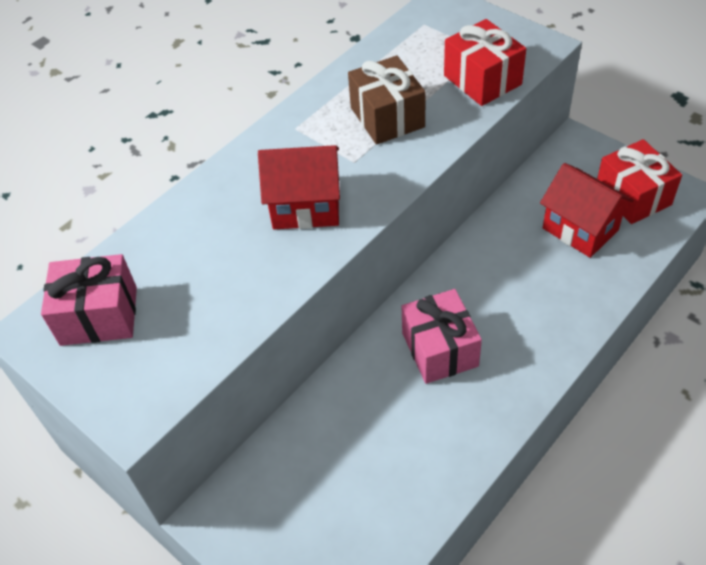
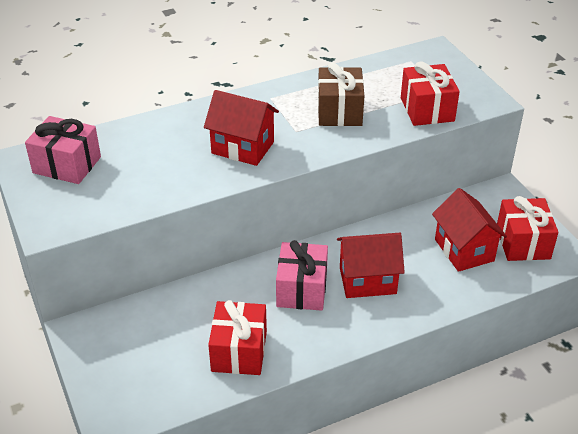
camera: 20 degrees right, 10 degrees down
none -> red gift [208,300,267,375]
none -> red house [337,233,405,298]

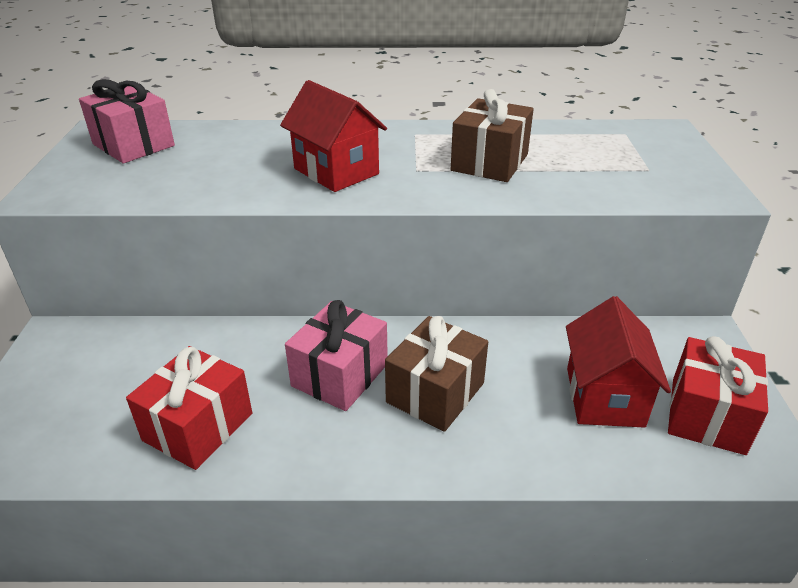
camera: 25 degrees right, 5 degrees down
red house [337,233,405,298] -> brown gift [385,316,488,432]
red gift [401,61,460,126] -> none

